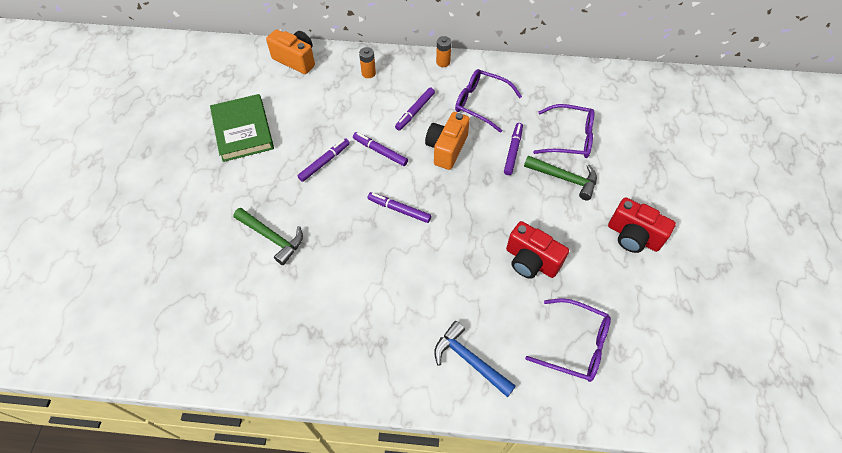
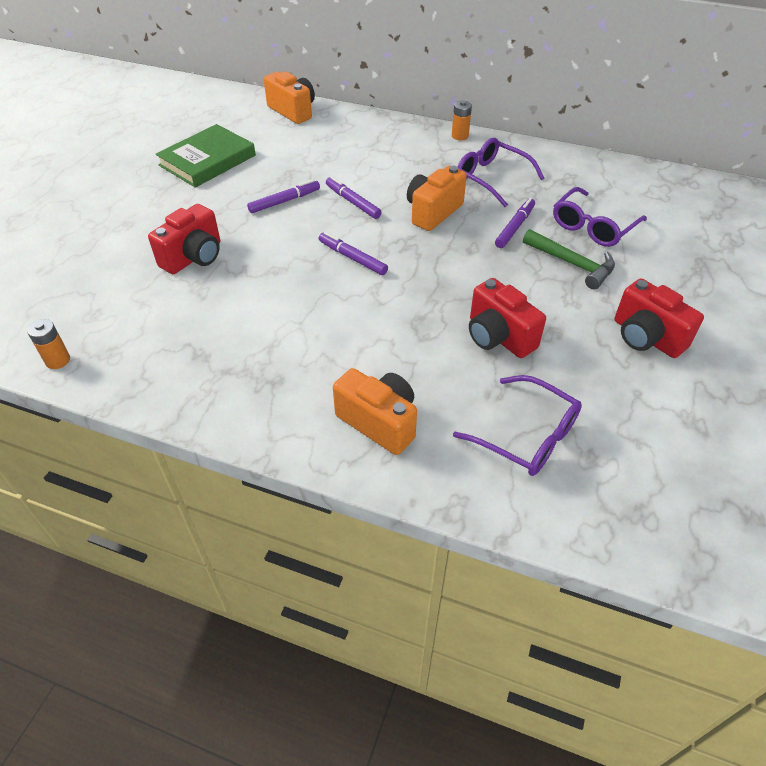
camera: 15 degrees right, 10 degrees down
green book [210,94,274,162] -> green book turned 45 degrees clockwise [156,124,256,188]
green hammer [233,208,303,265] -> red camera [148,204,220,274]
orange battery [359,47,376,78] -> orange battery moved to [27,319,70,369]
purple marker [395,87,435,131] -> none
blue hammer [434,321,516,397] -> orange camera [333,368,417,455]
purple glasses [533,104,594,158] -> purple glasses turned 105 degrees clockwise [553,187,647,247]

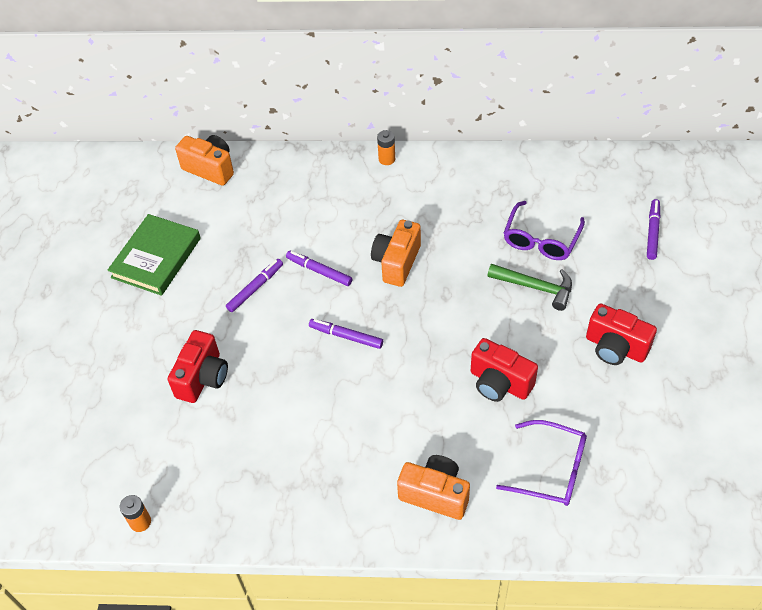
camera: 15 degrees left, 5 degrees up
purple glasses [457,138,544,207] -> none
purple marker [495,198,535,248] -> purple marker moved to [647,199,660,260]

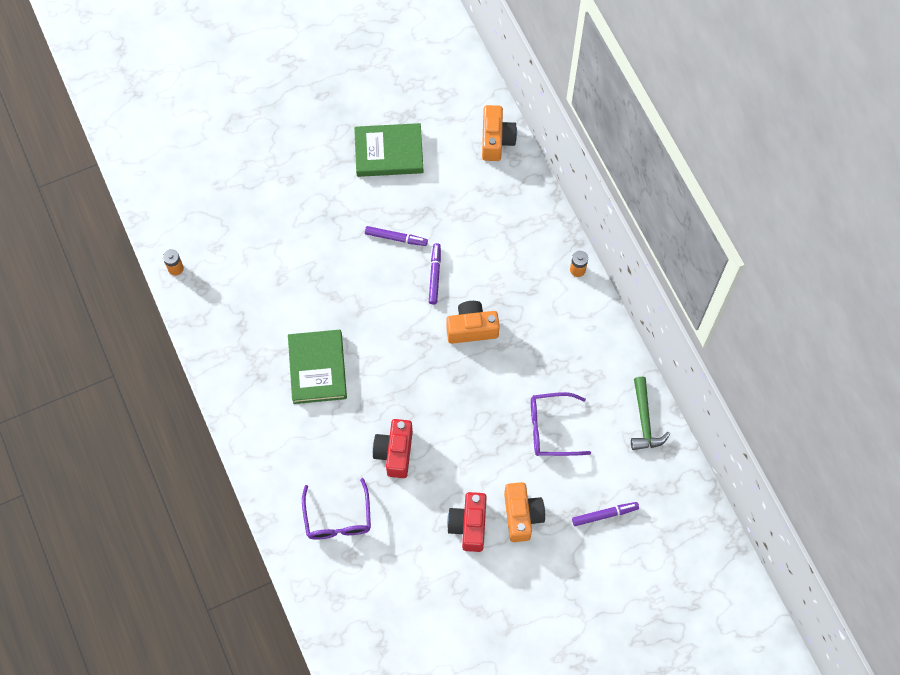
camera: 60 degrees right, 15 degrees up
red camera [168,330,228,403] -> none
purple marker [309,319,383,349] -> none
orange camera [397,455,470,520] -> orange camera moved to [504,482,545,542]
green hammer [487,264,572,311] -> green hammer moved to [631,377,670,450]
none -> green book [288,330,347,404]

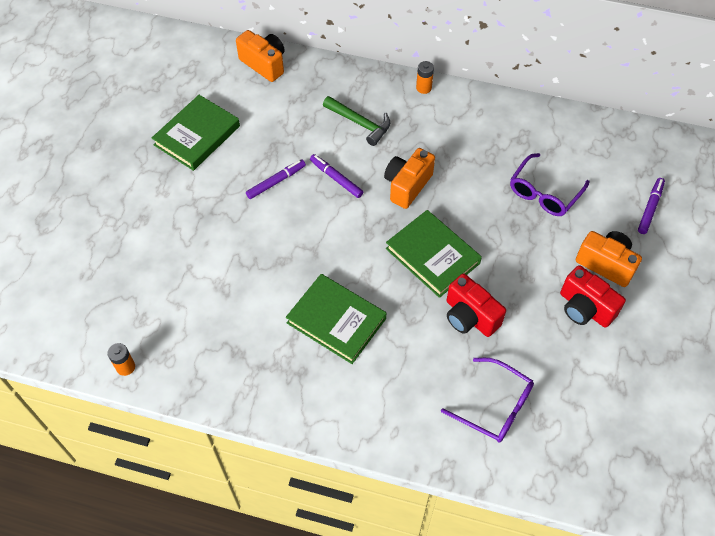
camera: 50 degrees left, 10 degrees down
green hammer [631,377,670,450] -> green hammer moved to [323,96,390,146]
none -> green book [386,210,482,298]

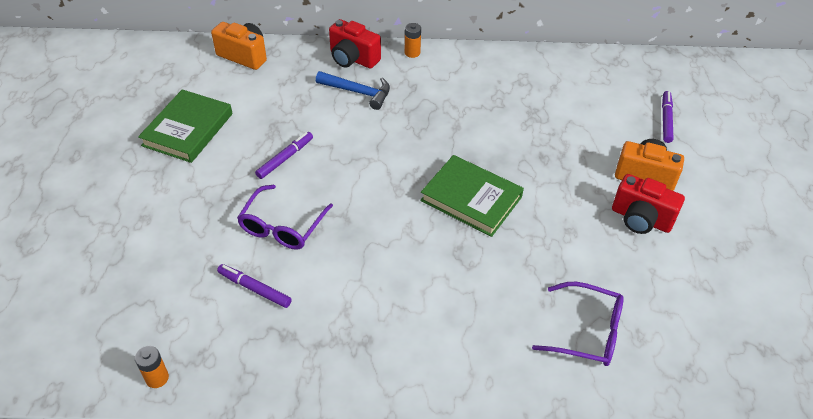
camera: 15 degrees left, 10 degrees down
green book [286,274,386,364] -> none
purple marker [310,154,363,198] -> purple marker moved to [217,264,292,308]
green hammer [323,96,390,146] -> blue hammer [316,71,390,110]
orange camera [384,148,435,209] -> none
red camera [447,274,506,337] -> red camera moved to [329,19,381,69]
purple glasses [510,153,590,216] -> purple glasses moved to [237,185,333,250]

